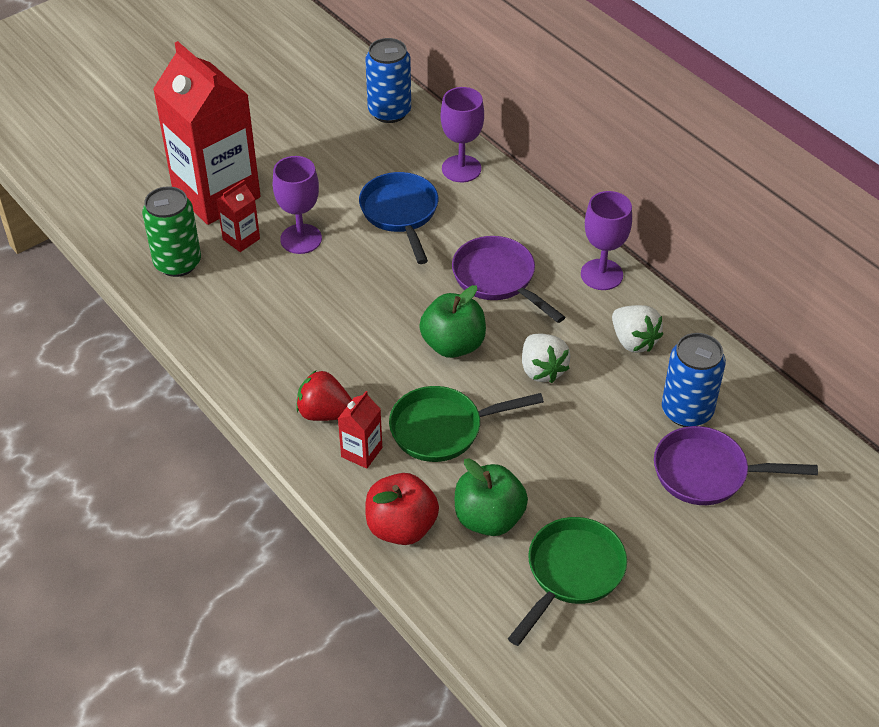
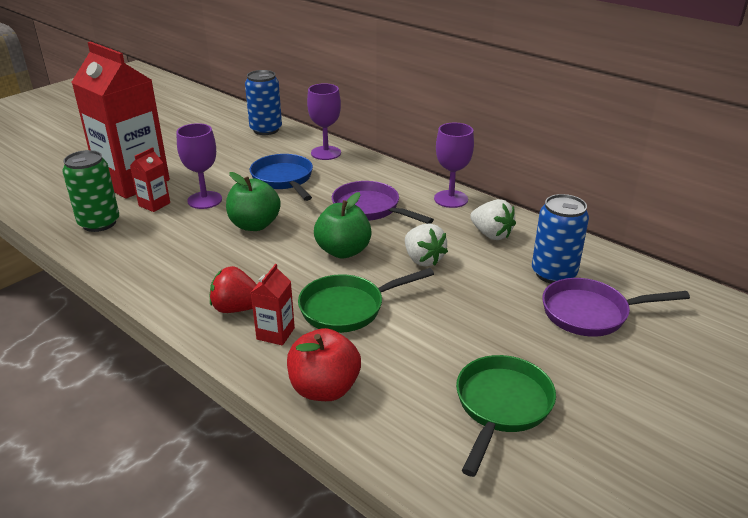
camera: 10 degrees left, 15 degrees down
green apple [455,458,528,536] -> green apple moved to [226,172,281,231]

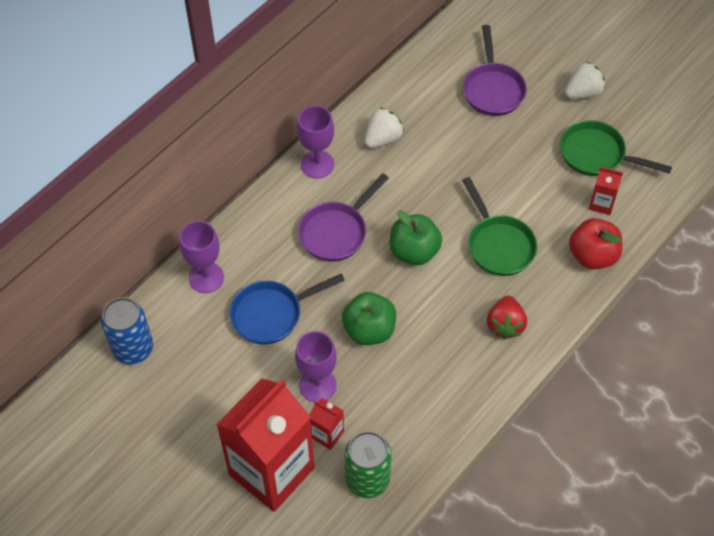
camera: 90 degrees left, 25 degrees up
red carton [251,264,295,346] -> red carton moved to [589,167,623,215]
white strawberry [405,223,448,266] -> white strawberry moved to [565,62,605,99]
blue can [532,194,589,283] -> none

